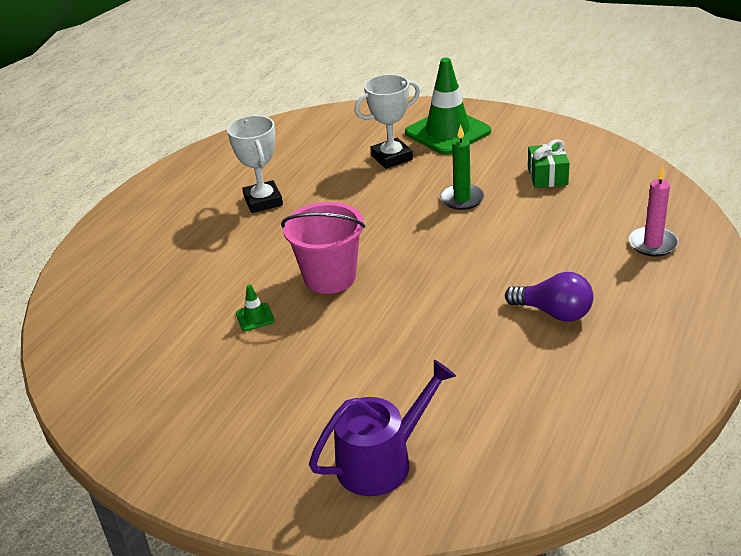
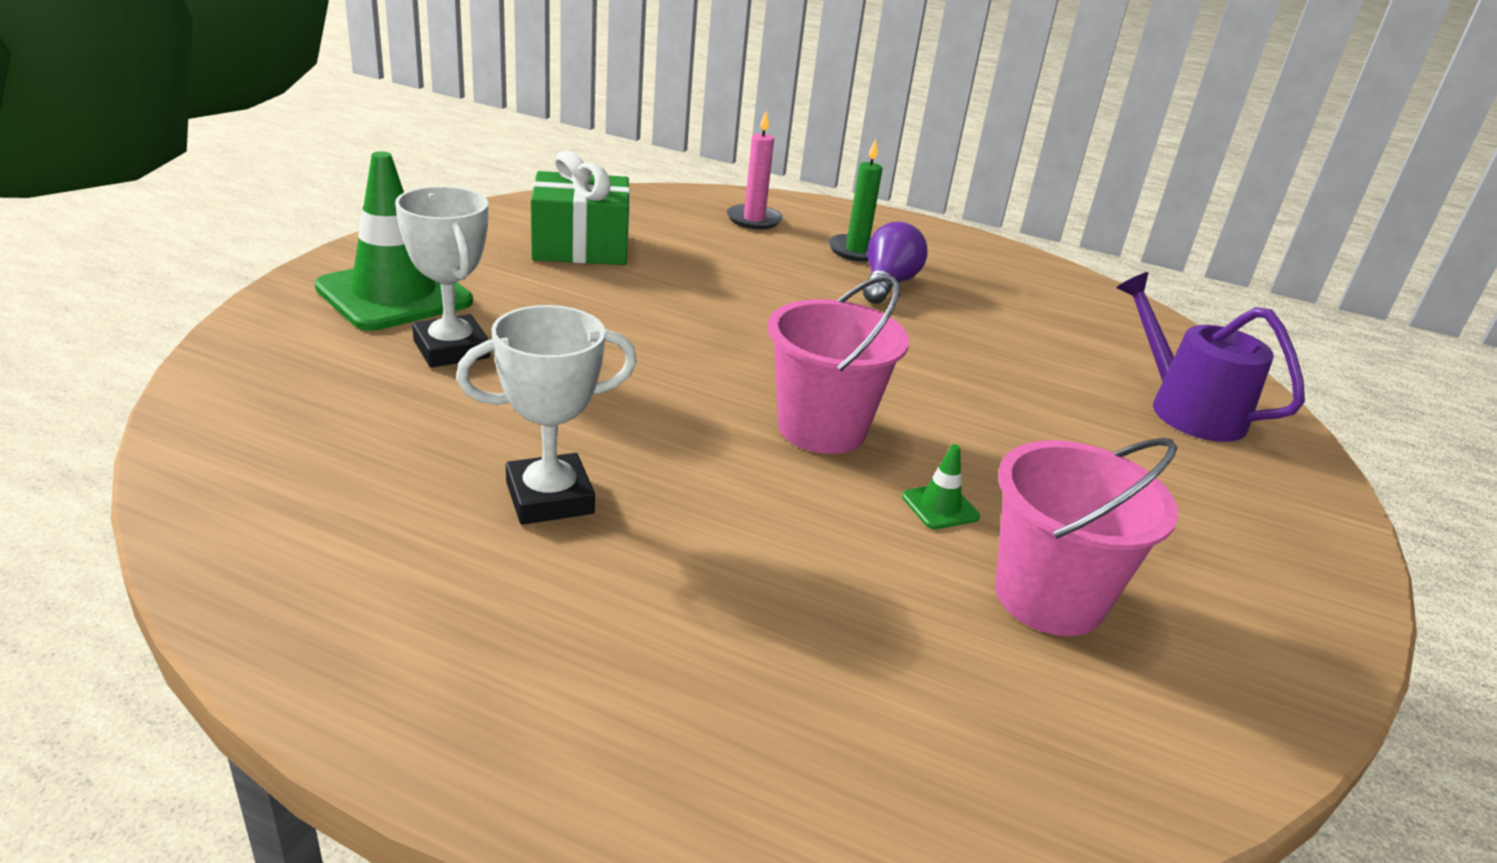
camera: 100 degrees left, 5 degrees down
green candle [440,125,484,210] -> green candle moved to [828,139,883,262]
green gift [528,139,569,188] -> green gift [531,150,630,265], size x1.63
none -> pink bucket [995,438,1178,636]

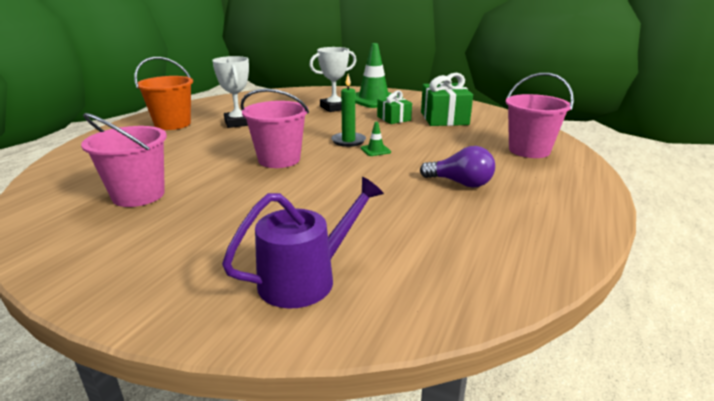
camera: 95 degrees right, 5 degrees down
pink candle [727,111,783,229] -> pink bucket [505,73,574,158]
green candle [828,139,883,262] -> green candle moved to [331,74,366,147]
green traffic cone [902,444,980,529] -> green traffic cone moved to [361,122,391,156]
none -> orange bucket [134,57,193,130]
none -> green gift [377,90,412,124]

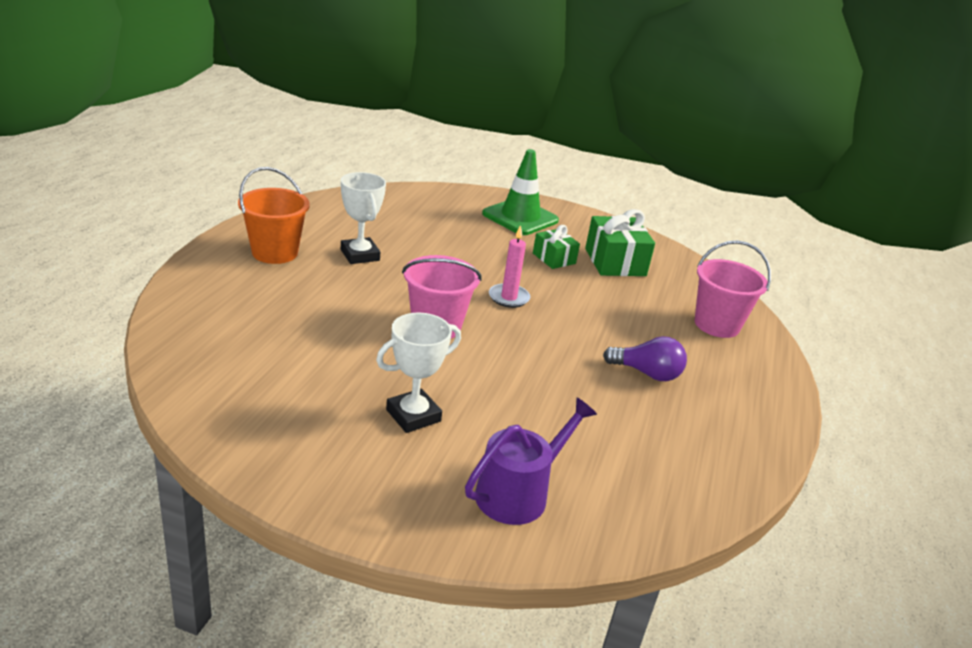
camera: 10 degrees left, 5 degrees up
pink bucket [81,113,167,207] -> none
white trophy [309,47,357,112] -> white trophy moved to [376,313,461,433]
green candle [331,74,366,147] -> pink candle [489,225,530,308]
green traffic cone [361,122,391,156] -> none

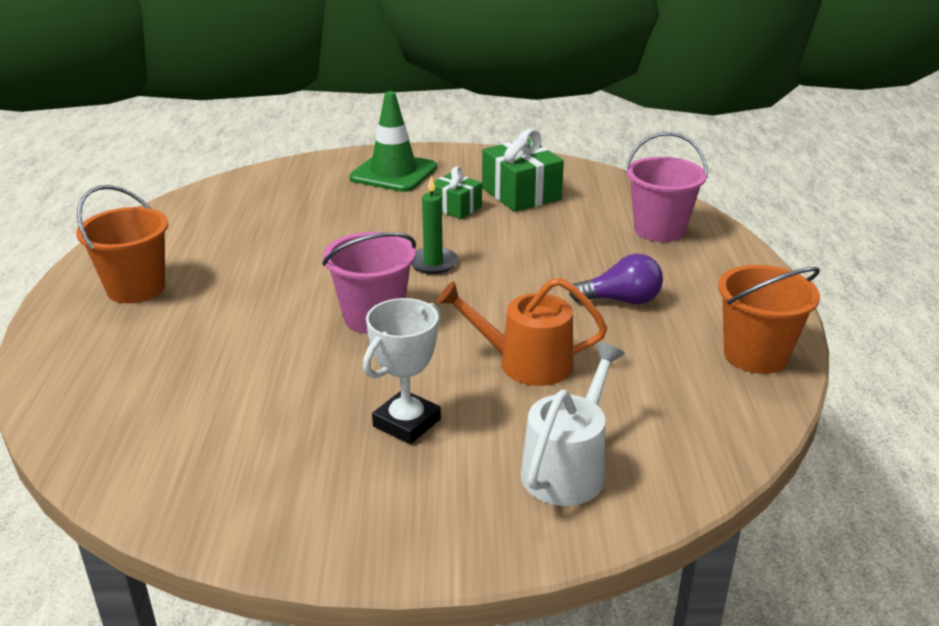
camera: 15 degrees left, 0 degrees up
white trophy [341,172,386,264] -> none
purple watering can [465,397,597,525] -> white watering can [520,342,625,506]
pink candle [489,225,530,308] -> green candle [411,176,458,274]
none -> orange watering can [437,278,607,386]
none -> orange bucket [718,265,820,374]

